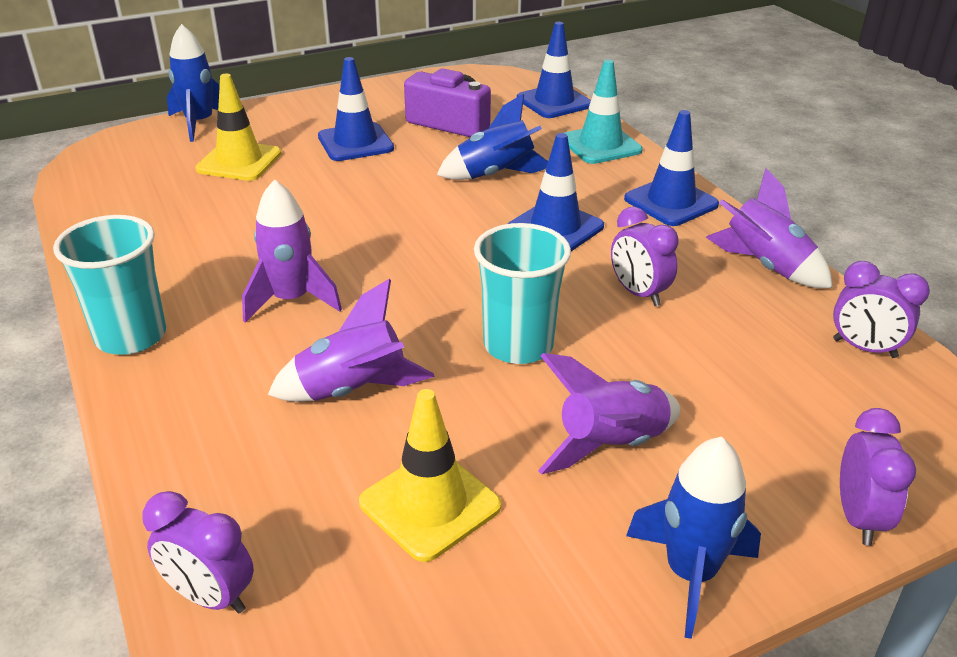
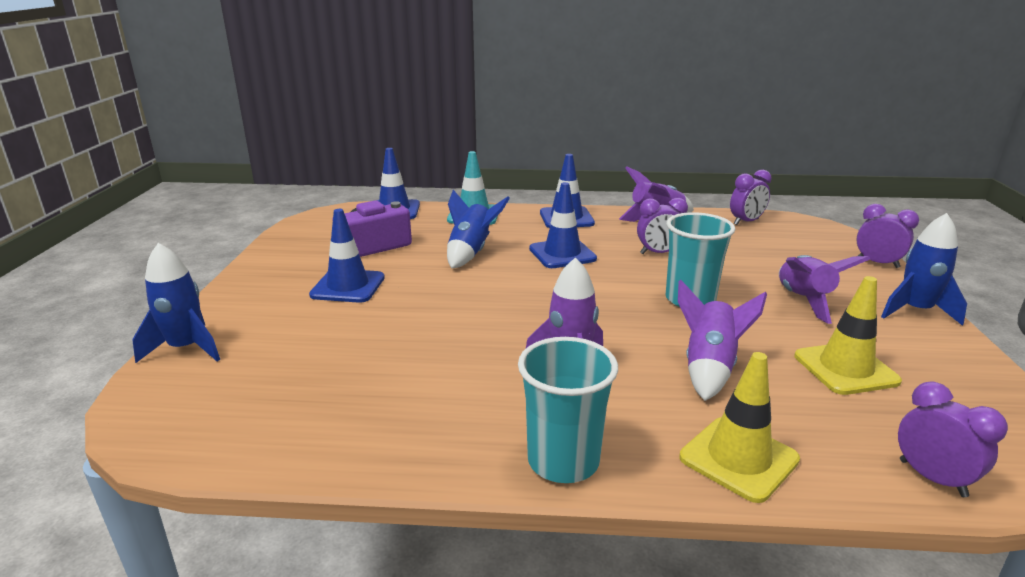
camera: 60 degrees left, 10 degrees down
purple clock [143,491,254,614] -> purple clock turned 90 degrees counterclockwise [898,382,1008,497]
yellow traffic cone [195,74,282,181] -> yellow traffic cone moved to [679,352,800,503]

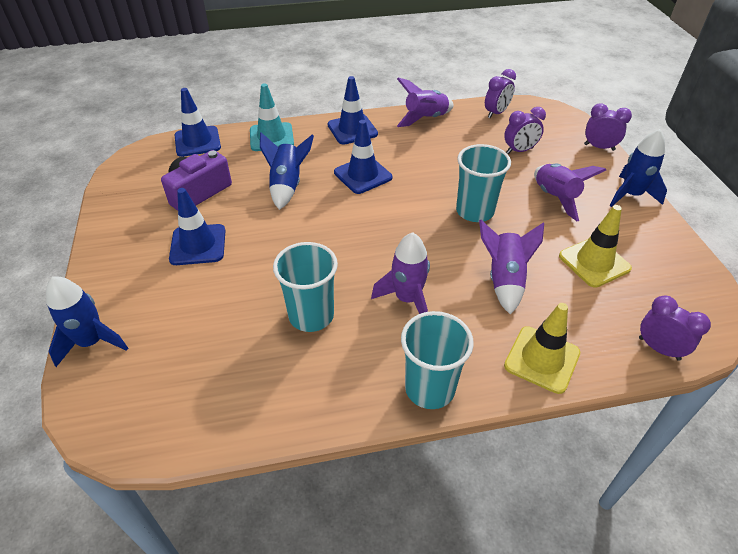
camera: 15 degrees left, 20 degrees up
purple clock [637,198,688,254] -> purple clock moved to [504,107,546,154]
none -> turquoise cup [273,242,338,332]

